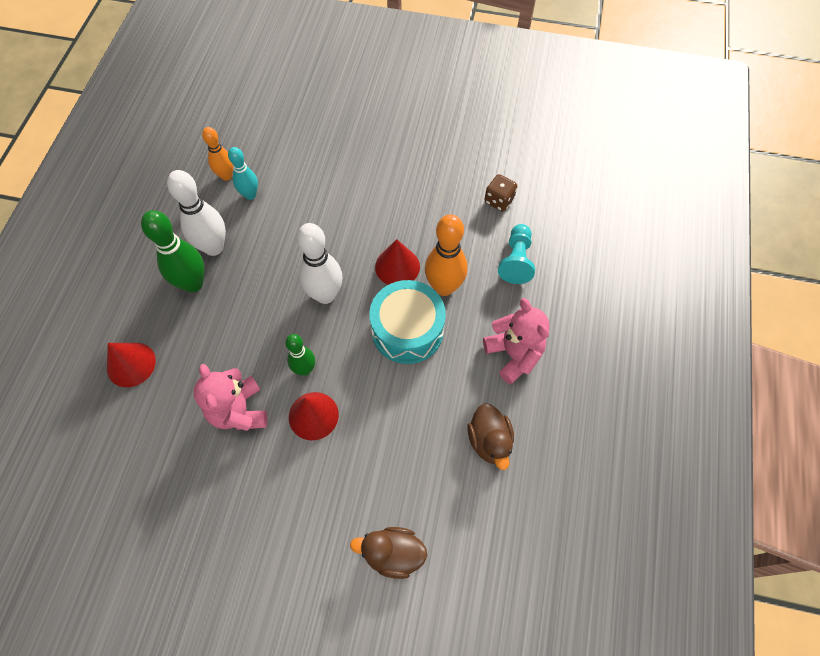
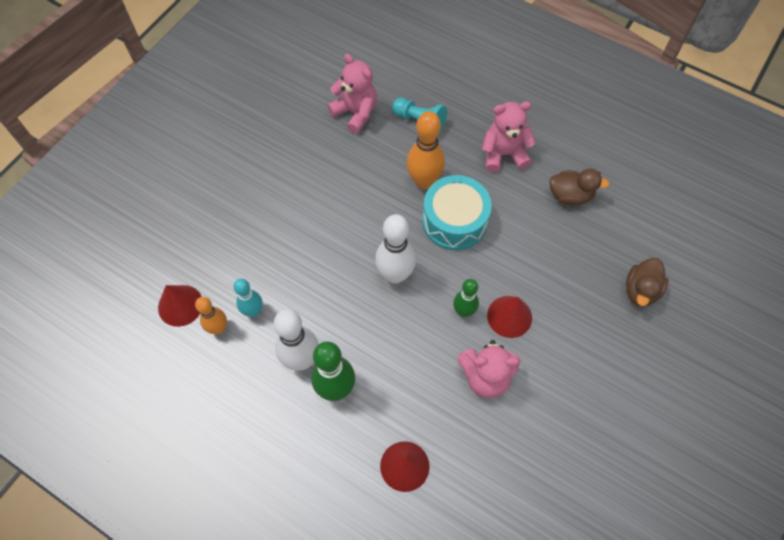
camera: 70 degrees left, 0 degrees up
red cone [375,239,420,285] -> red cone moved to [158,285,202,327]
brown dice [484,174,517,212] -> pink teddy bear [328,54,377,134]

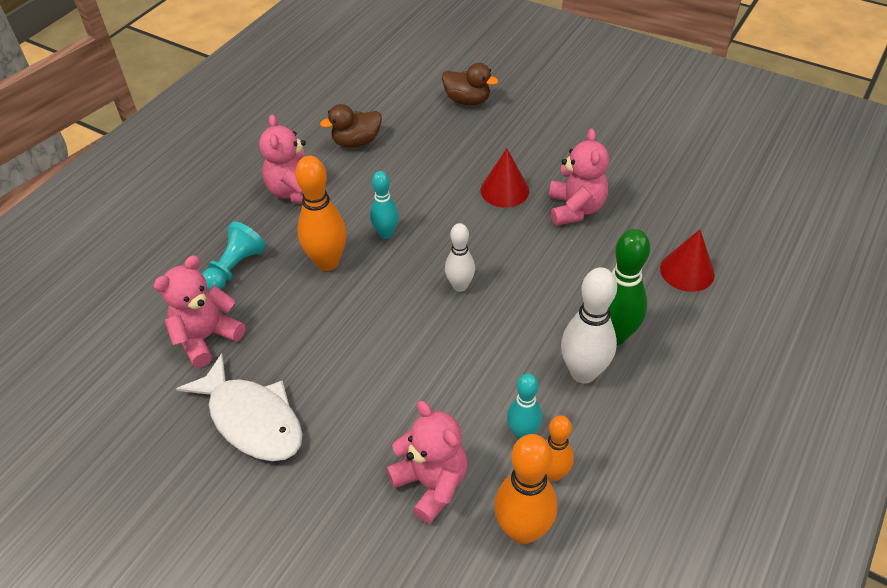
camera: 90 degrees left, 15 degrees down
red cone [158,285,202,327] -> orange bowling pin [494,434,557,544]
white bowling pin [375,214,416,284] -> white bowling pin [445,223,475,292], size x0.62
turquoise drum [422,175,492,250] -> turquoise bowling pin [370,171,399,239]
green bowling pin [453,279,479,317] -> none
brown duck [549,169,610,206] -> brown duck turned 120 degrees counterclockwise [320,104,382,148]
none -> white fish [176,353,303,461]
none -> pink teddy bear [387,401,468,524]

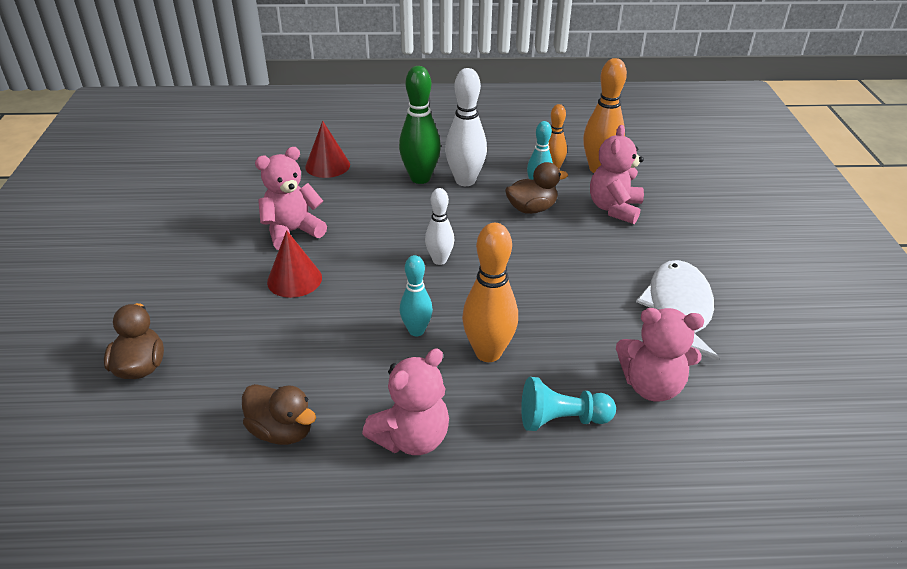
camera: 125 degrees left, 10 degrees down
none -> brown duck [505,162,568,214]

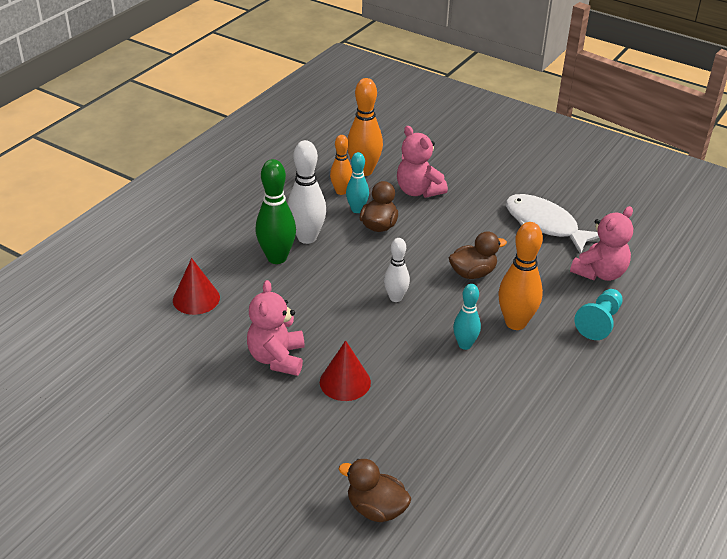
camera: 55 degrees left, 0 degrees up
brown duck [242,384,316,445] -> brown duck moved to [449,231,507,279]
pink teddy bear [362,348,449,455] -> none

